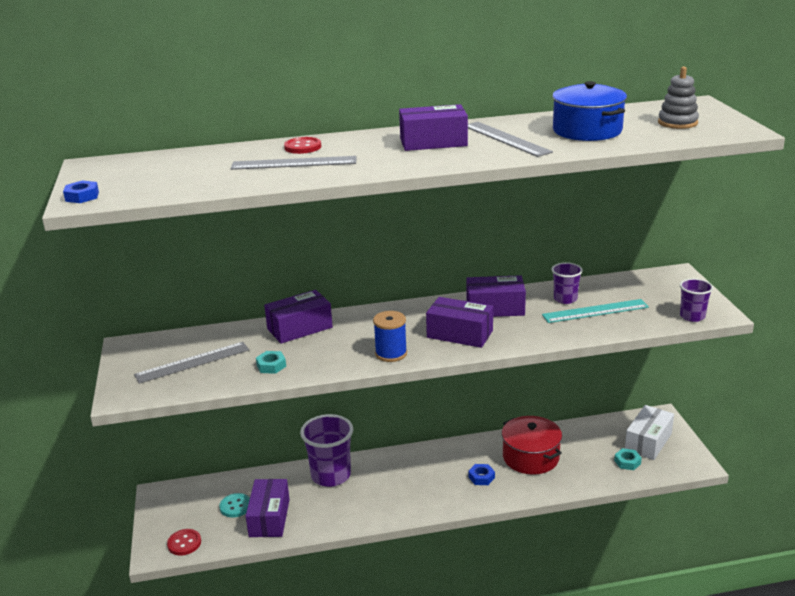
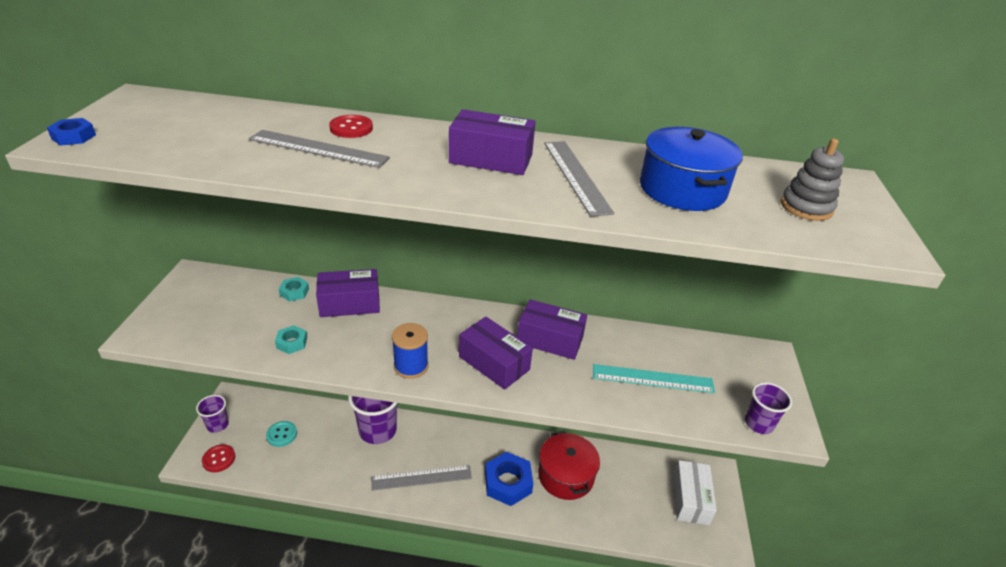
camera: 15 degrees right, 10 degrees up
grey ruler [134,342,249,384] -> grey ruler moved to [371,465,472,491]
purple box [246,479,290,537] -> none
blue nut [468,464,495,485] -> blue nut [485,452,533,506], size x1.98
purple cup [551,262,583,304] -> purple cup moved to [196,395,229,433]
turquoise nut [614,448,642,470] -> turquoise nut moved to [279,277,309,302]
white box [625,405,674,460] -> white box turned 45 degrees counterclockwise [673,460,717,525]

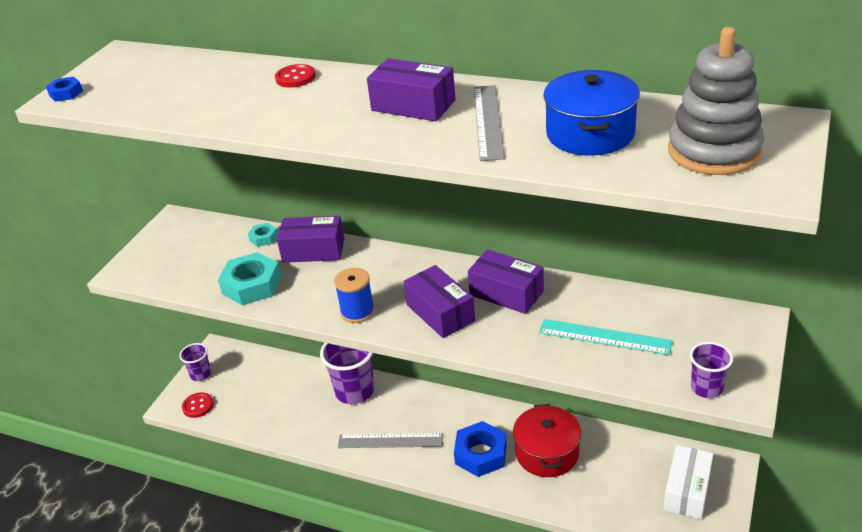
camera: 20 degrees right, 0 degrees up
grey ruler [249,130,390,168] -> none
turquoise button [266,421,297,447] -> none
turquoise nut [275,325,307,354] -> turquoise nut [218,252,281,305], size x1.98
grey stacking toy [781,139,844,221] -> grey stacking toy [668,27,764,175], size x1.71

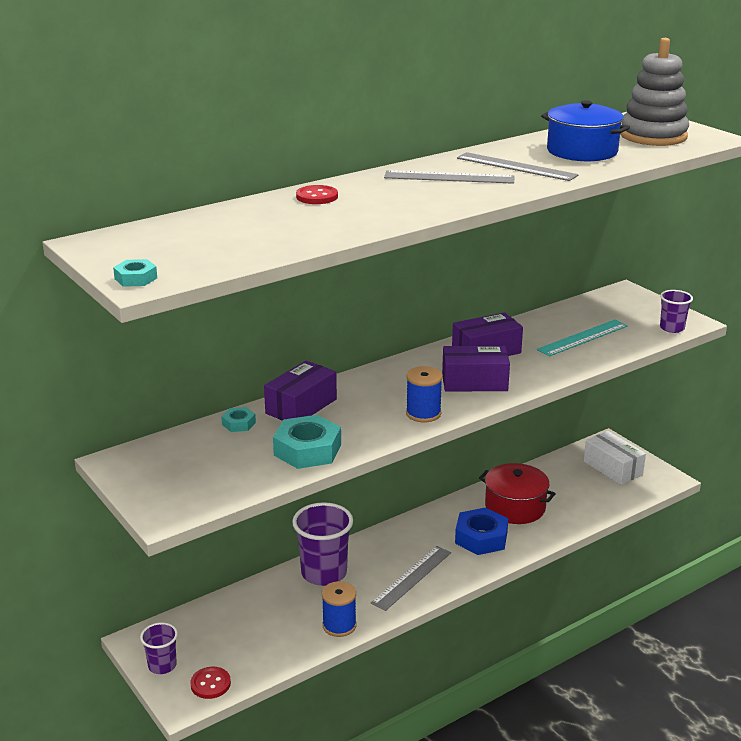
camera: 60 degrees left, 10 degrees down
blue nut [46,77,83,102] -> turquoise nut [113,259,157,287]
purple box [367,58,456,121] -> grey ruler [384,170,514,184]
none -> blue spool [322,581,356,637]

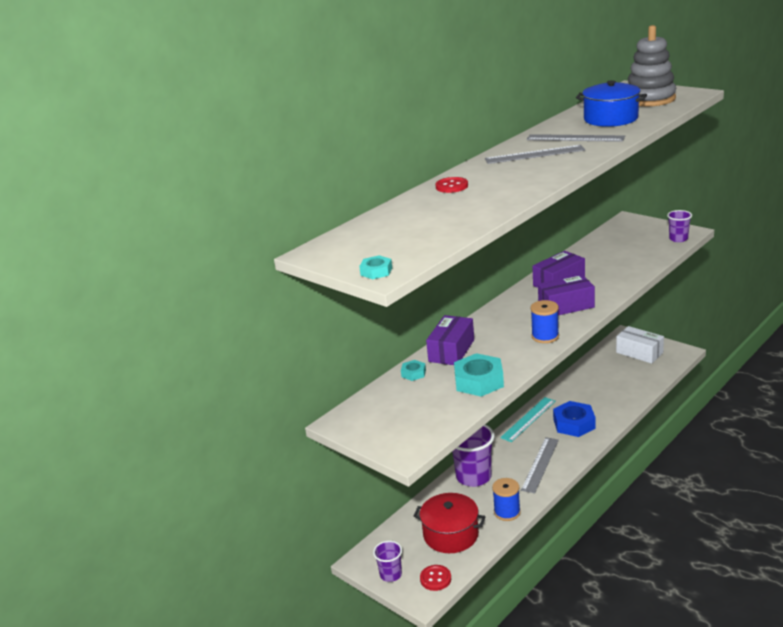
camera: 10 degrees left, 0 degrees up
red pot [479,463,556,524] -> red pot moved to [414,493,486,553]
turquoise ruler [537,320,628,357] -> turquoise ruler moved to [500,397,556,442]

